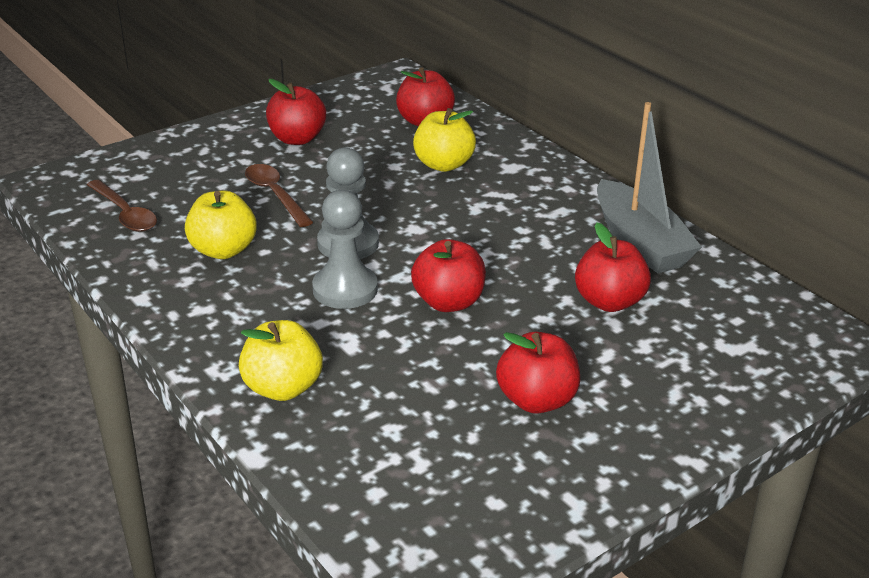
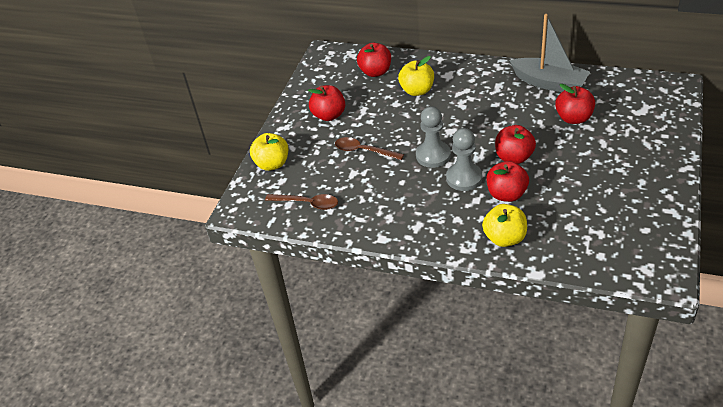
camera: 30 degrees left, 10 degrees up
yellow apple [185,191,257,259] -> yellow apple moved to [250,133,288,171]
red apple [496,332,580,414] -> red apple moved to [487,161,529,202]

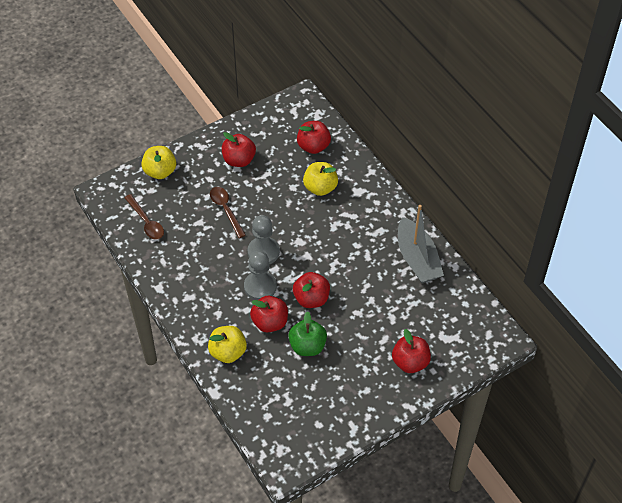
camera: 35 degrees right, 10 degrees up
red apple [555,84,595,124] -> red apple moved to [392,329,431,373]
none -> green apple [288,311,327,356]

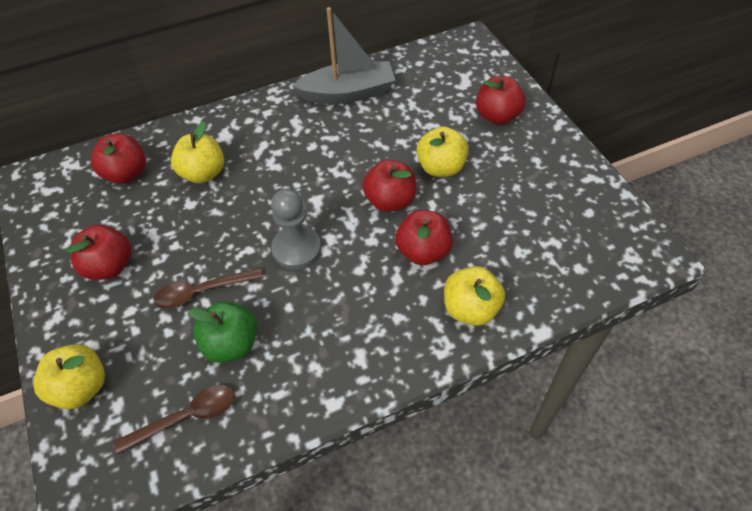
camera: 80 degrees left, 0 degrees up
grey pawn [244,251,277,300] -> none
green apple [288,311,327,356] -> green apple moved to [188,301,257,363]
none -> yellow apple [416,126,469,177]

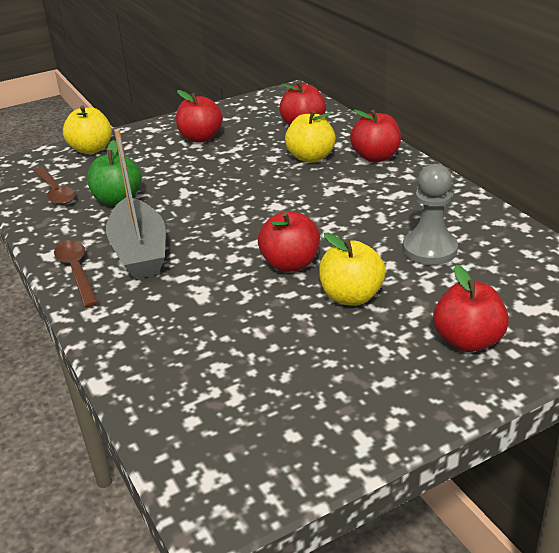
camera: 85 degrees right, 20 degrees down
brown spoon [154,268,264,309] -> brown spoon moved to [54,240,99,308]
grey pawn [271,189,321,270] -> grey pawn moved to [403,164,458,265]
grey boat [292,7,396,104] -> grey boat moved to [106,129,166,279]
red apple [395,210,453,265] -> red apple moved to [350,109,401,162]
yellow apple [444,266,505,326] -> none

